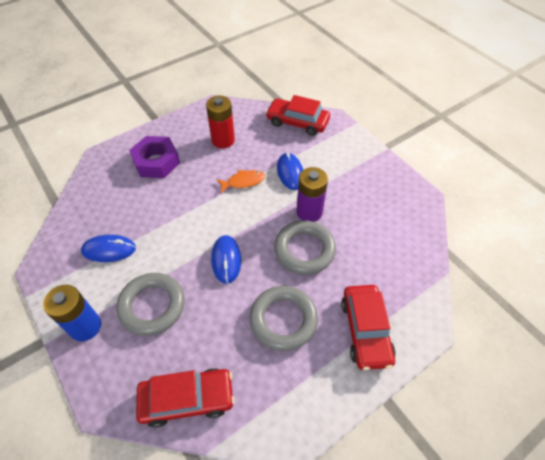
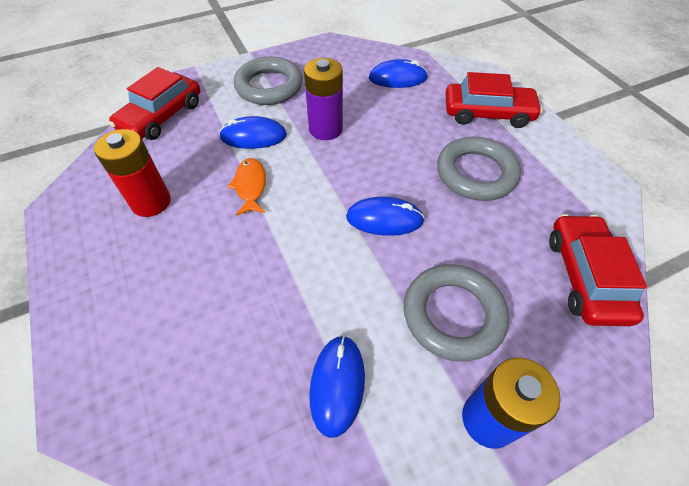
camera: 80 degrees left, 0 degrees up
purple nut [129,136,180,178] -> none
grey ring [274,220,336,275] -> grey ring moved to [234,57,303,105]
none -> blue mouse [369,59,428,88]

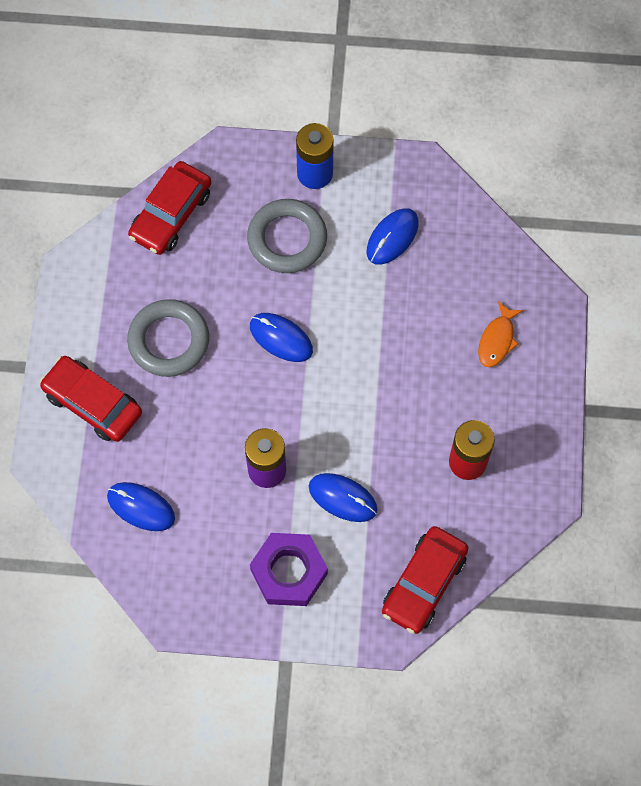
camera: 150 degrees left, 15 degrees up
red car [109,67,200,140] -> red car turned 150 degrees clockwise [382,526,468,634]
orange fish [228,158,266,216] -> orange fish moved to [478,301,523,367]
grey ring [234,57,303,105] -> purple nut [250,533,328,606]

